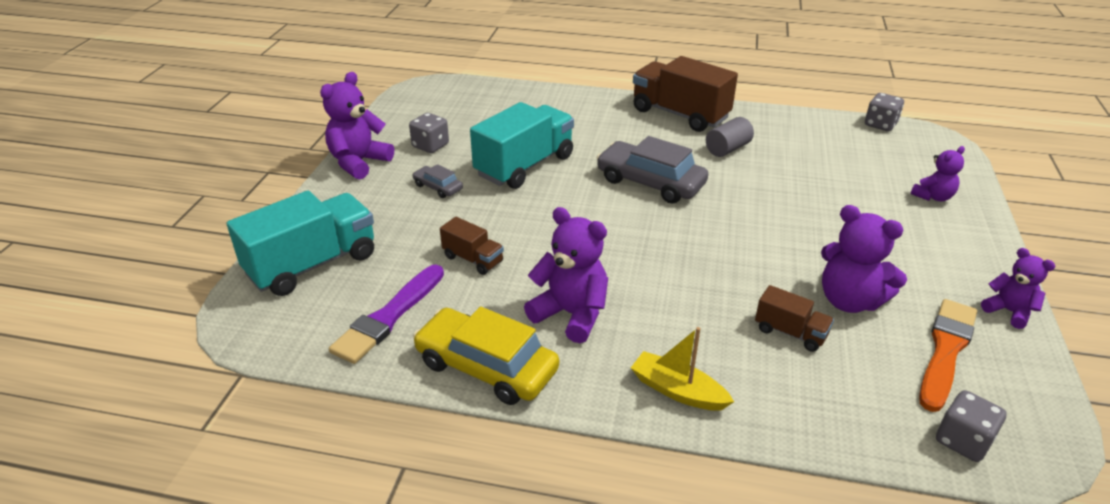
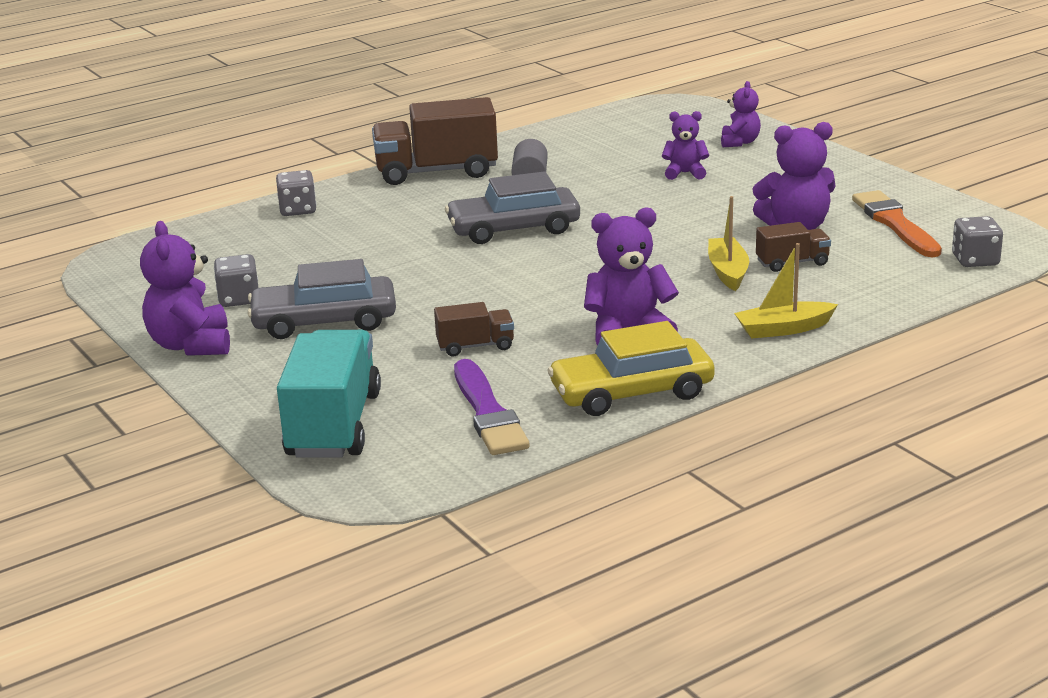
camera: 45 degrees left, 10 degrees down
grey car [413,164,463,198] -> grey car [247,259,396,339], size x2.03
turquoise truck [470,102,574,189] -> none
grey dice [865,93,904,131] -> grey dice moved to [276,170,317,216]
purple teddy bear [981,248,1055,329] -> purple teddy bear moved to [662,111,709,180]
none -> yellow boat [708,196,749,291]

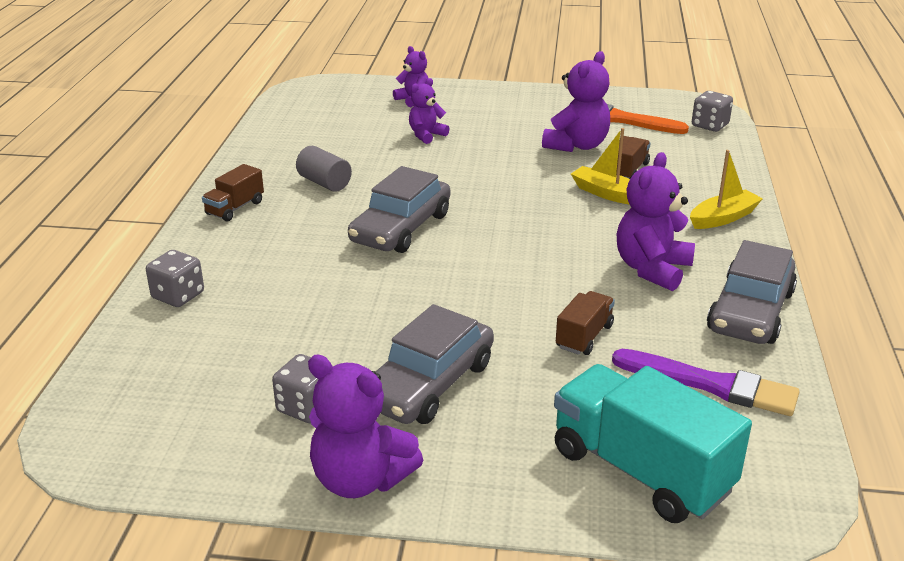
camera: 50 degrees left, 5 degrees up
brown truck [372,97,498,185] -> brown truck [202,164,264,221], size x0.50
yellow car [547,321,715,416] -> grey car [707,240,797,344]
yellow boat [734,243,838,338] -> yellow boat turned 150 degrees counterclockwise [690,150,763,229]

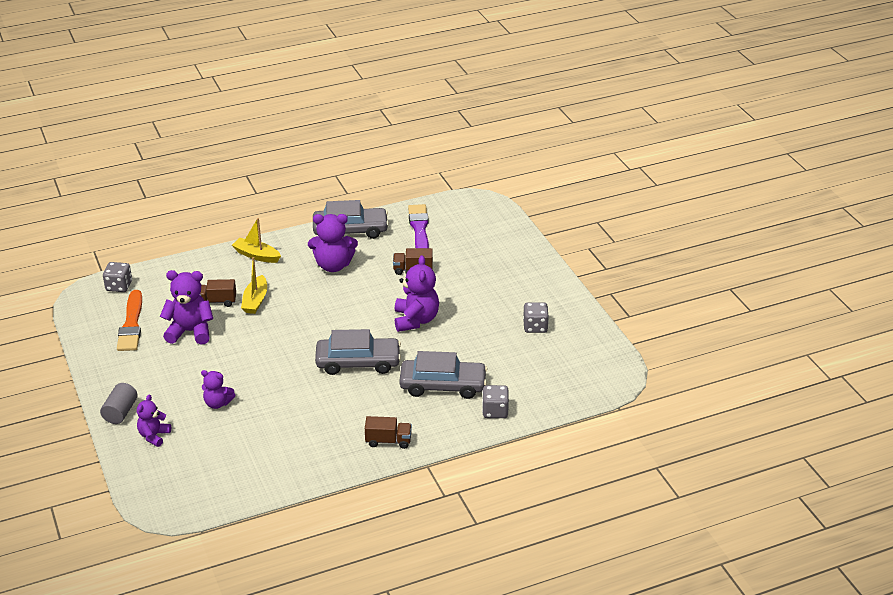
camera: 120 degrees left, 5 degrees up
grey cylinder [296,146,352,192] -> grey cylinder moved to [100,383,138,424]
purple teddy bear [308,355,423,498] -> purple teddy bear moved to [395,255,439,332]
grey car [374,304,494,424] -> grey car moved to [399,351,487,399]
turquoise truck [554,364,752,523] -> none

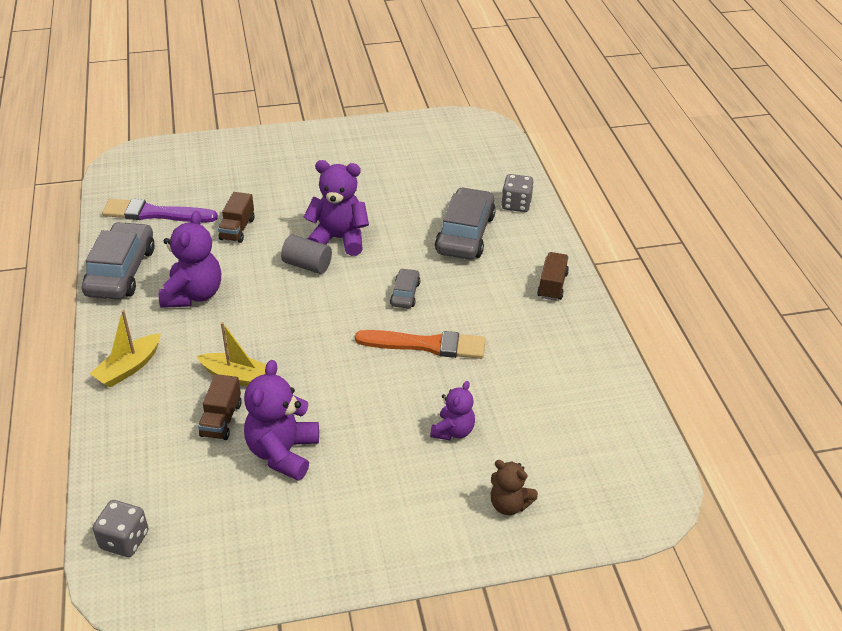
camera: 80 degrees left, 5 degrees up
grey cylinder [100,383,138,424] -> grey cylinder moved to [281,235,332,274]
orange brush [117,290,142,351] -> orange brush moved to [355,330,485,359]
purple teddy bear [137,394,171,447] -> brown teddy bear [491,460,538,515]
grey car [315,329,401,375] -> grey car [390,268,420,308], size x0.49
grey dice [523,302,549,333] -> none

